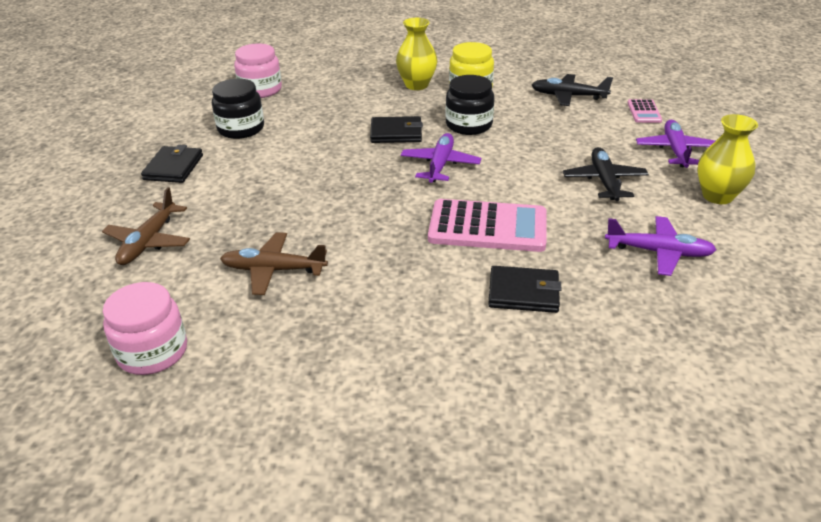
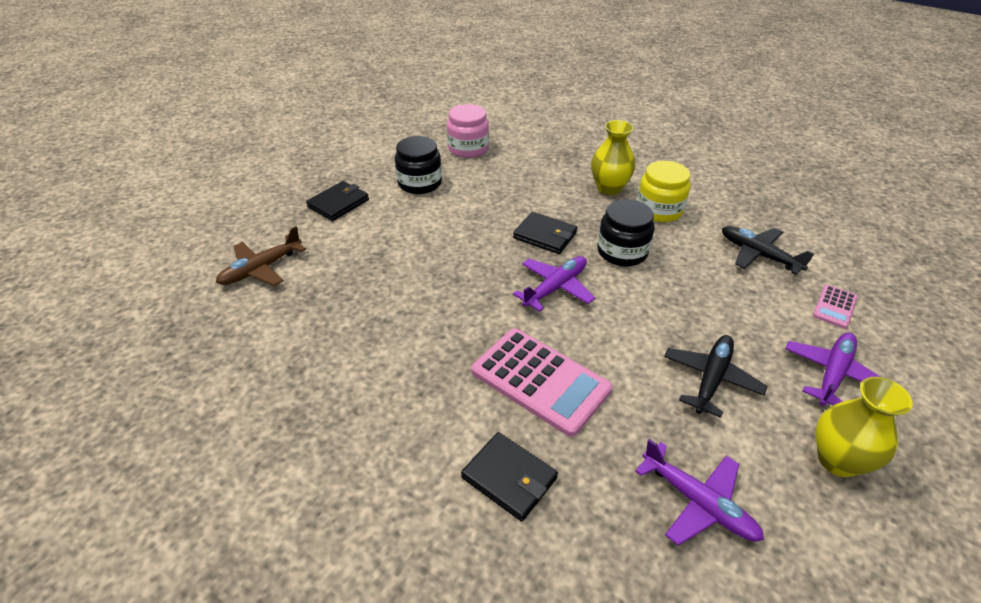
camera: 30 degrees right, 5 degrees up
pink jar [103,282,187,375] -> none
brown plane [220,232,328,295] -> none

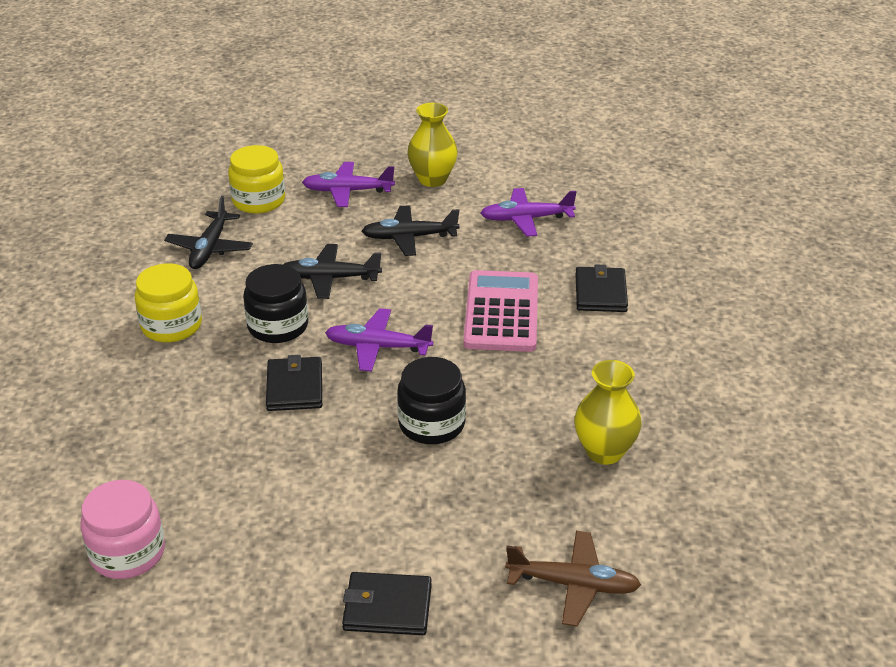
camera: 125 degrees left, 5 degrees down
black jar [395,136,442,194] -> black jar moved to [397,357,466,444]
yellow vase [591,120,635,195] -> yellow vase moved to [575,360,642,465]
purple plane [635,439,764,546] -> purple plane turned 105 degrees counterclockwise [480,188,577,237]
pink calculator [813,285,858,329] -> yellow jar [228,145,285,214]
none -> black plane [283,244,382,299]

